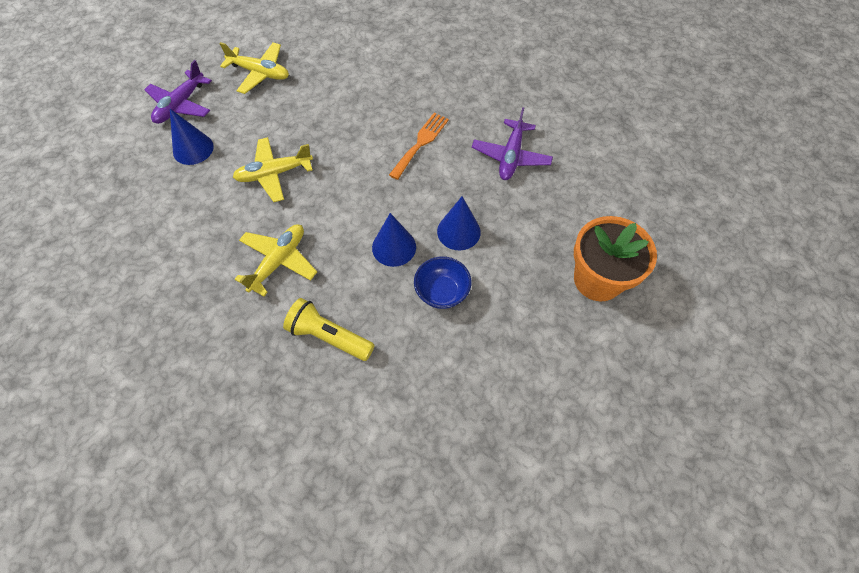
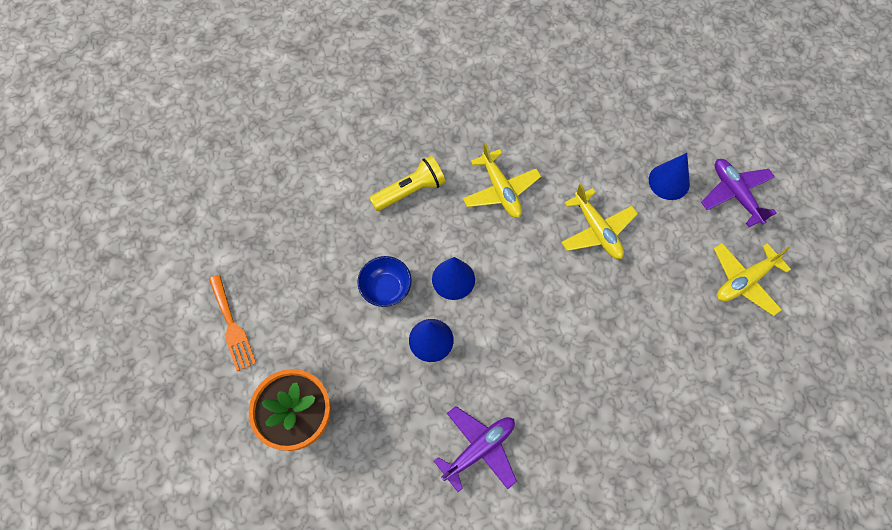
camera: 125 degrees right, 5 degrees up
yellow plane [233,137,313,202] -> yellow plane turned 135 degrees clockwise [561,184,638,259]
orange fork [389,113,449,180] -> orange fork moved to [209,275,256,371]
purple plane [472,107,553,180] -> purple plane turned 90 degrees clockwise [434,406,517,492]

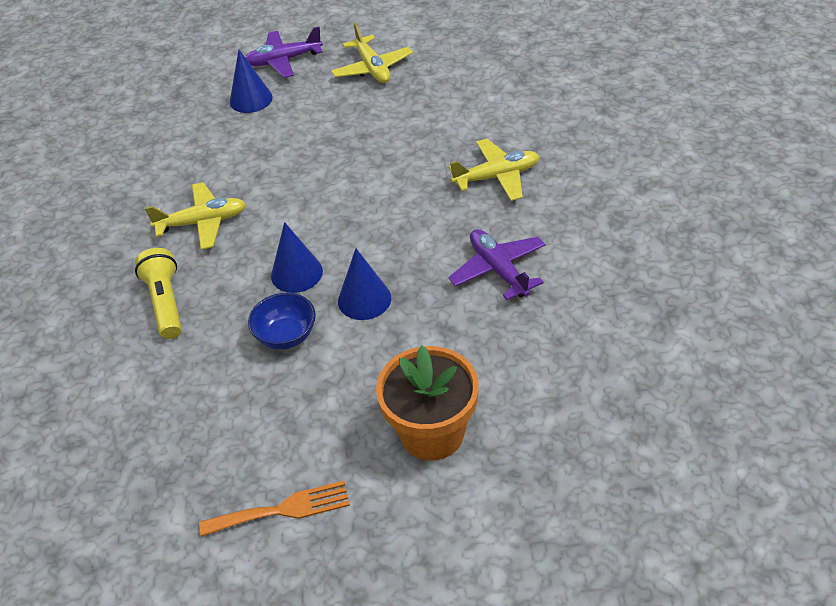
camera: 75 degrees left, 20 degrees down
yellow plane [561,184,638,259] -> yellow plane moved to [449,139,540,201]

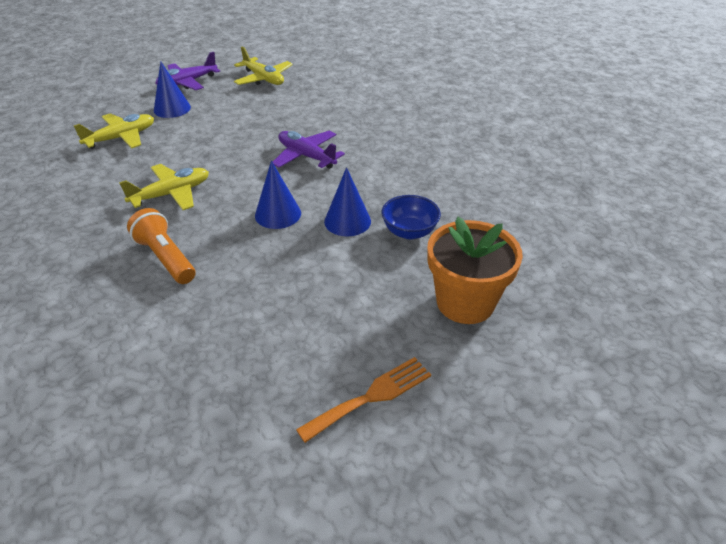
camera: 25 degrees left, 5 degrees down
yellow flashlight [135,248,182,339] -> orange flashlight [127,208,196,284]
blue bowl [248,293,316,350] -> blue bowl moved to [381,195,441,239]
purple plane [448,229,546,300] -> purple plane moved to [273,131,345,169]
yellow plane [449,139,540,201] -> yellow plane moved to [74,113,154,149]

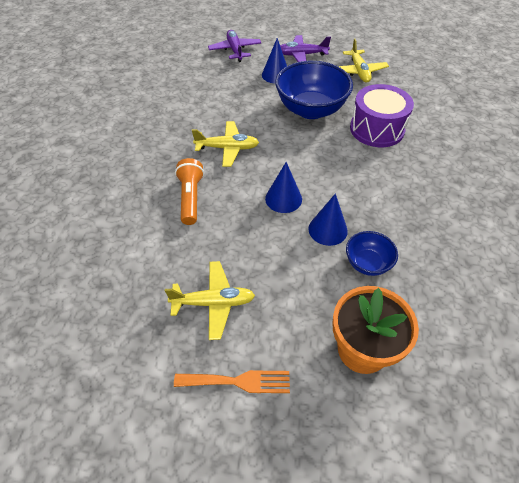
camera: 35 degrees right, 10 degrees up
yellow plane [74,113,154,149] -> yellow plane moved to [165,261,255,340]
purple plane [273,131,345,169] -> purple plane moved to [208,30,261,62]
none -> blue bowl [275,61,353,119]
none -> purple drum [350,84,414,147]

